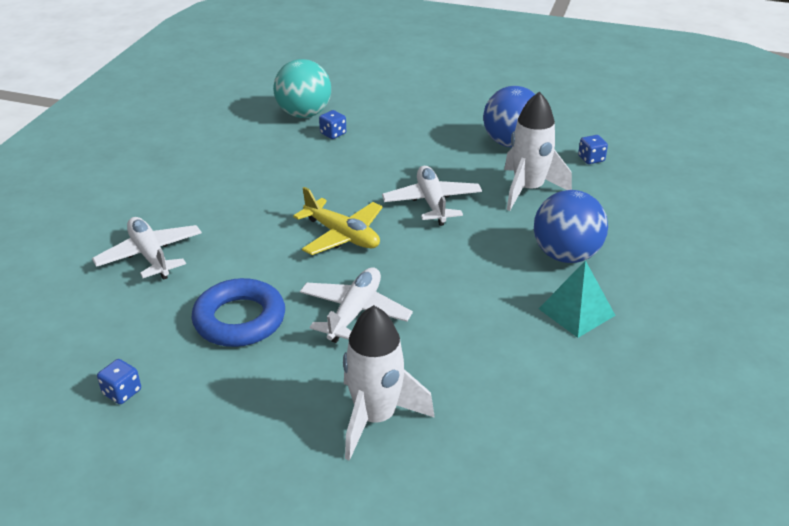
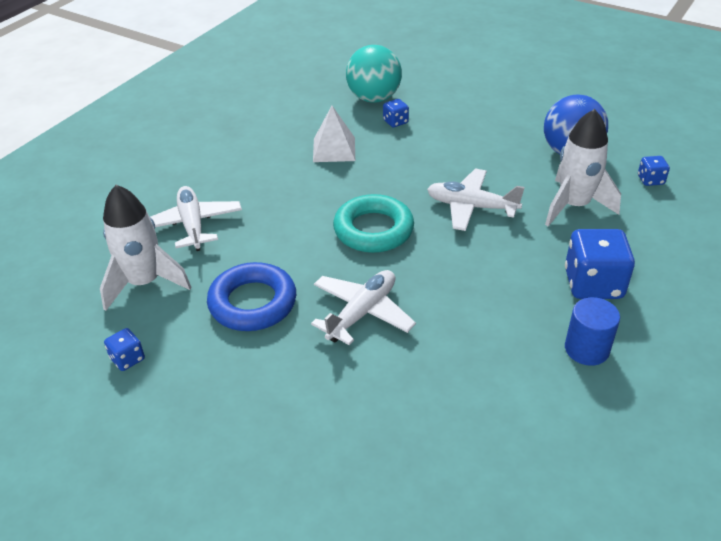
camera: 15 degrees right, 5 degrees up
yellow plane [293,187,383,255] -> turquoise ring [333,194,414,253]
white rocket [343,305,435,461] -> white rocket moved to [100,185,191,311]
white plane [382,166,482,226] -> white plane turned 75 degrees counterclockwise [427,169,525,231]
blue ball [534,190,608,263] -> blue dice [565,229,635,299]
turquoise pyramid [539,260,616,338] -> blue cylinder [565,297,620,366]
none -> white pyramid [313,106,355,162]

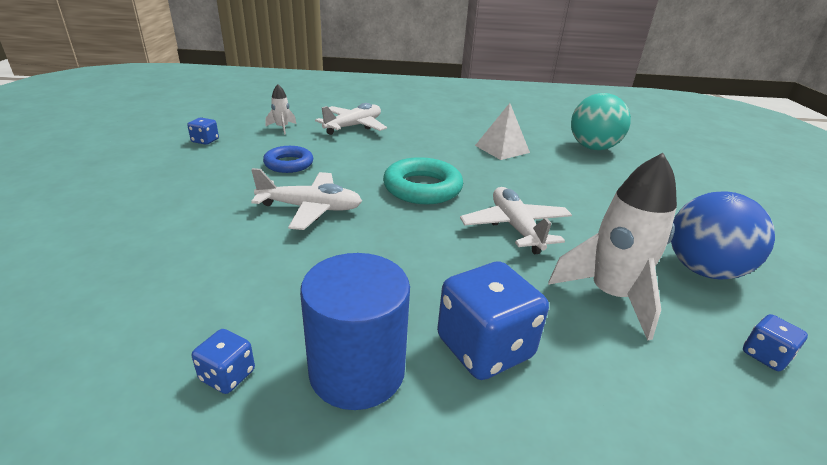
camera: 55 degrees right, 10 degrees down
white rocket [100,185,191,311] -> white rocket [265,84,296,135], size x0.48
blue ring [207,262,296,331] -> blue ring [263,146,313,173], size x0.65
blue dice [383,99,409,127] -> blue dice moved to [192,329,255,394]
blue cylinder [565,297,620,366] -> blue cylinder [300,253,410,410], size x1.51

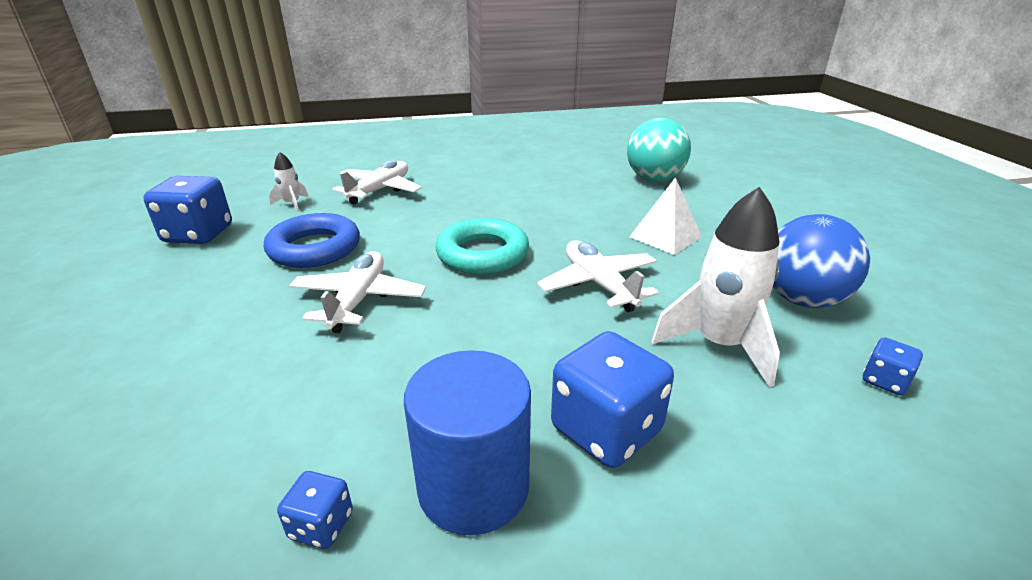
camera: 10 degrees left, 0 degrees up
blue dice [187,118,219,145] -> blue dice [143,176,232,244], size x2.04
white plane [251,168,362,230] -> white plane turned 75 degrees counterclockwise [289,251,426,333]
blue ring [263,146,313,173] -> blue ring [264,213,360,268], size x1.54
white pyramid [475,103,530,160] -> white pyramid moved to [630,177,702,255]

